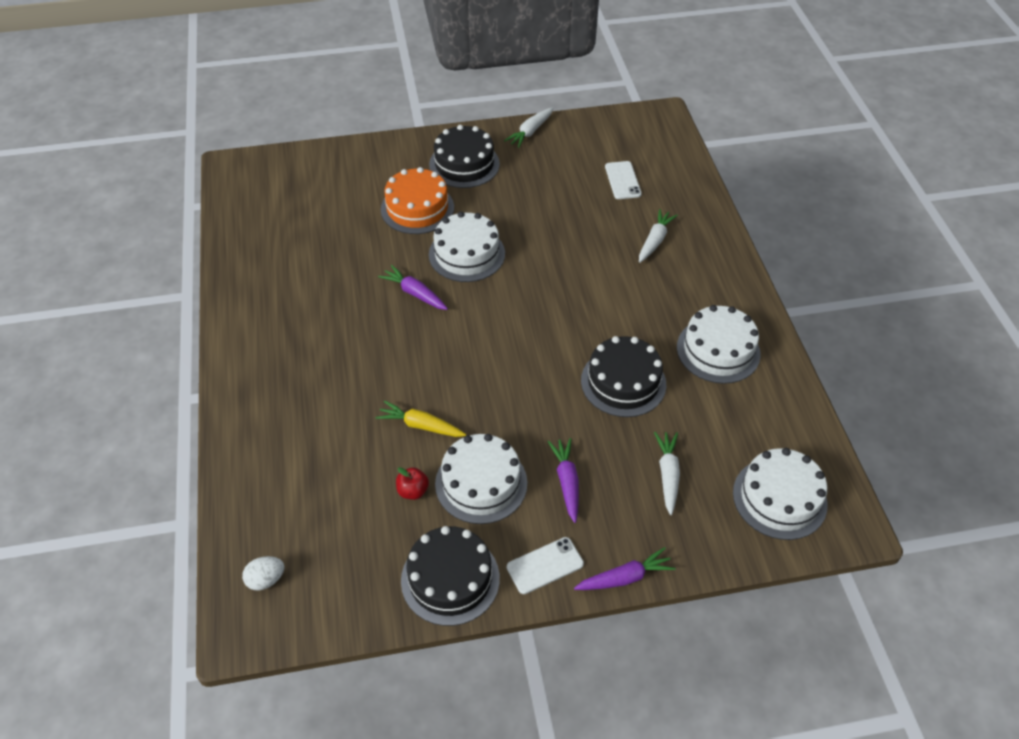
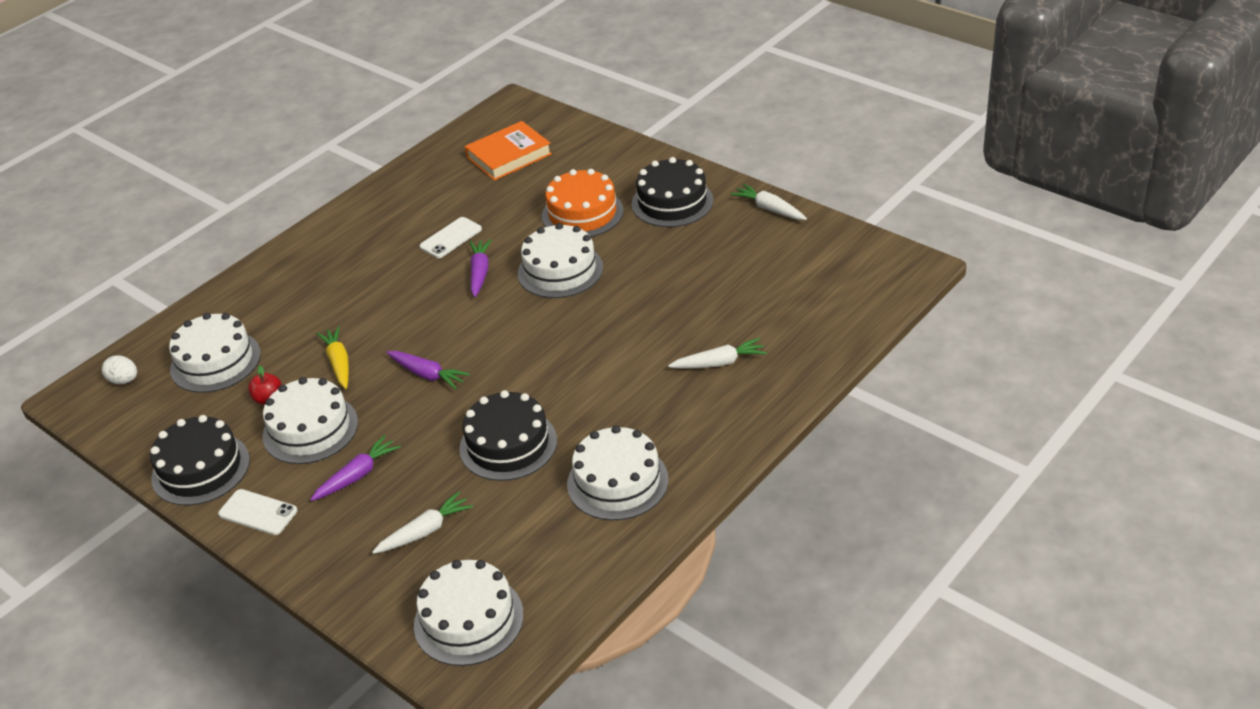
camera: 55 degrees right, 10 degrees down
white carrot [504,107,553,148] -> white carrot turned 45 degrees clockwise [730,183,807,220]
purple carrot [574,547,676,590] -> purple carrot moved to [386,351,470,390]
white phone [605,161,642,199] -> white phone moved to [419,217,482,258]
none -> white cake [169,313,261,393]
none -> orange book [465,121,552,181]

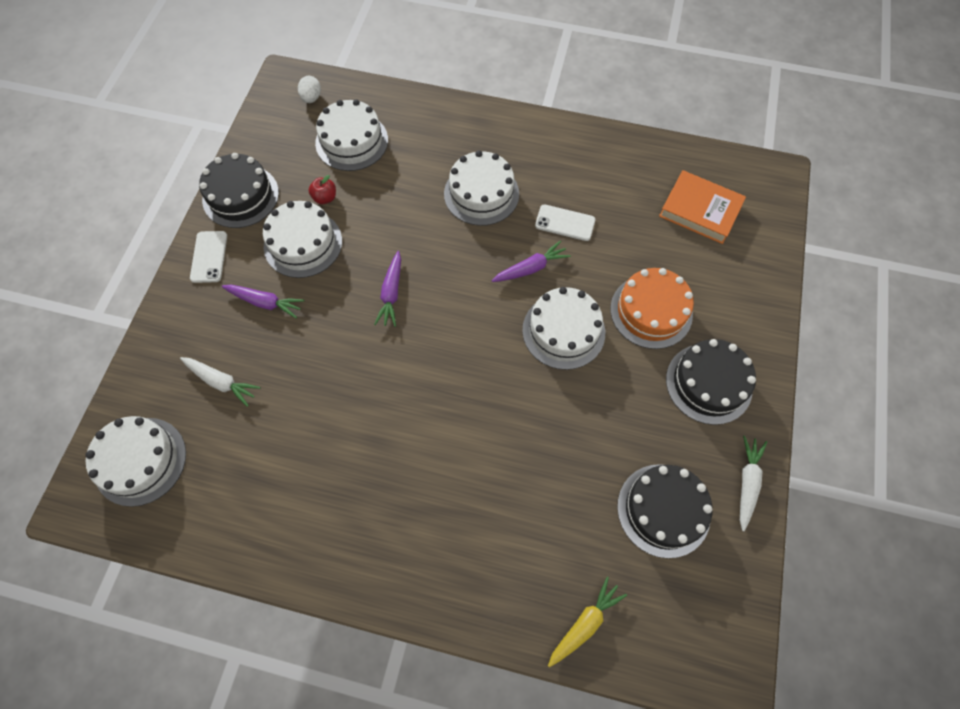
camera: 60 degrees right, 25 degrees up
yellow carrot [316,326,349,389] -> yellow carrot moved to [548,577,627,667]
black cake [459,390,557,481] -> black cake moved to [617,464,713,558]
white cake [567,426,668,520] -> white cake moved to [444,150,519,226]
white carrot [668,338,767,369] -> none

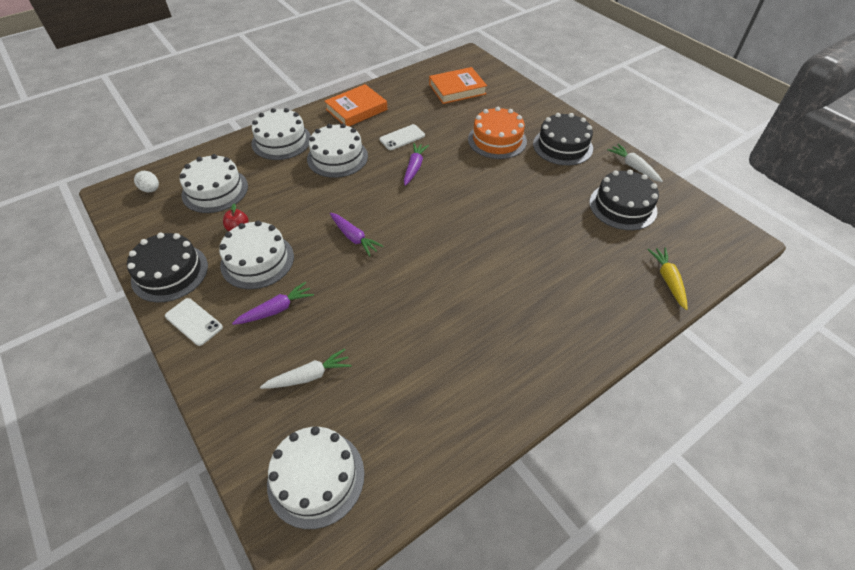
camera: 50 degrees left, 15 degrees down
white cake [522,287,605,370] -> white cake moved to [252,108,311,160]
none -> orange book [324,84,388,126]

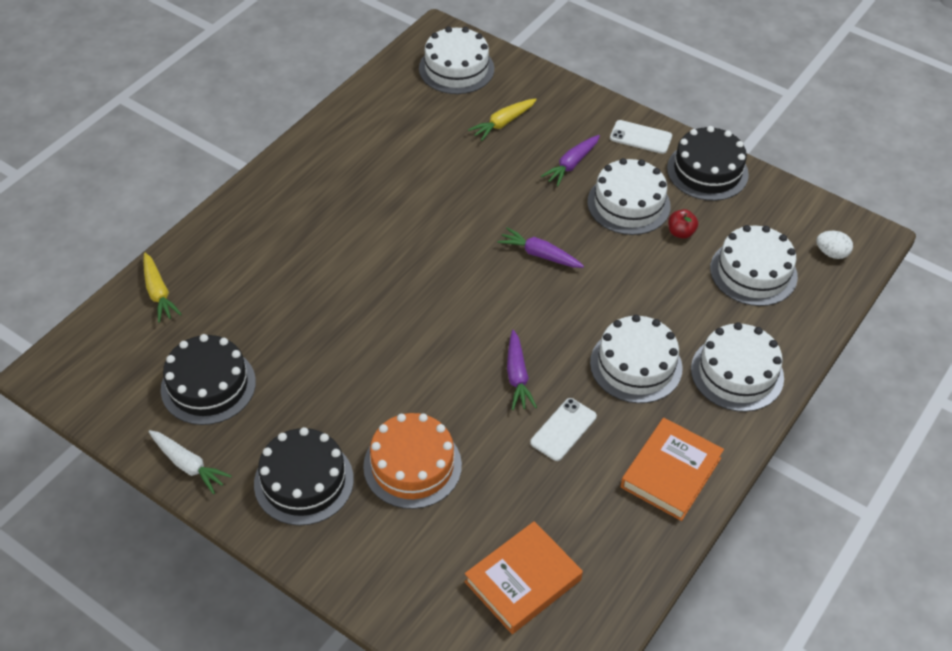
camera: 160 degrees right, 0 degrees up
white carrot [260,348,352,389] -> yellow carrot [468,98,537,141]

